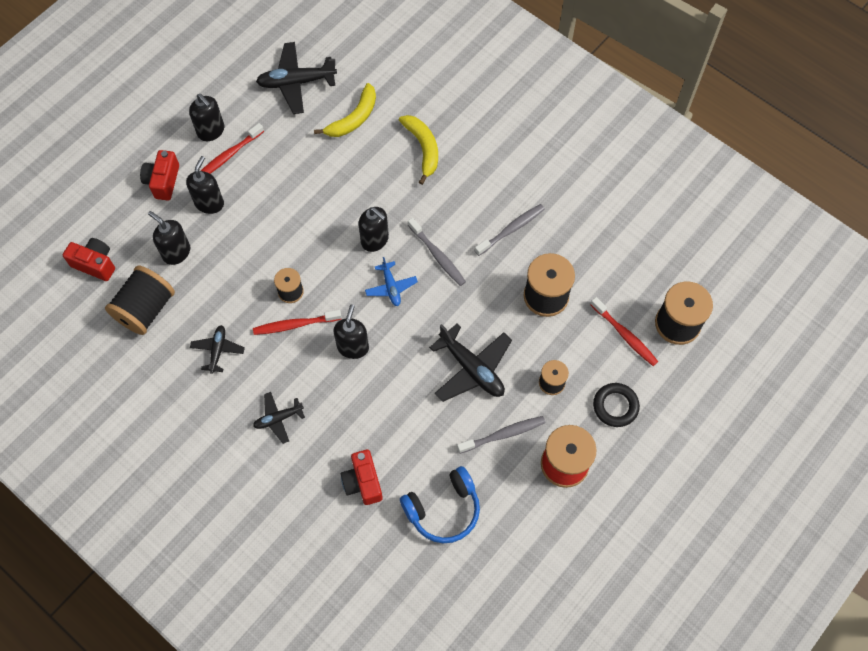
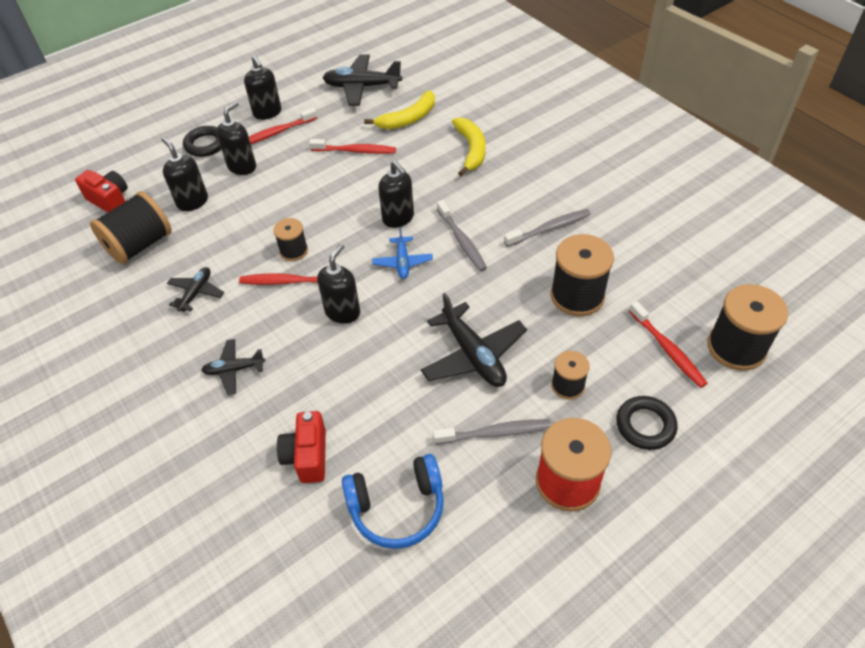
camera: 15 degrees right, 15 degrees down
red camera [140,150,179,200] -> black ring [183,126,221,157]
none -> red toothbrush [309,139,396,154]

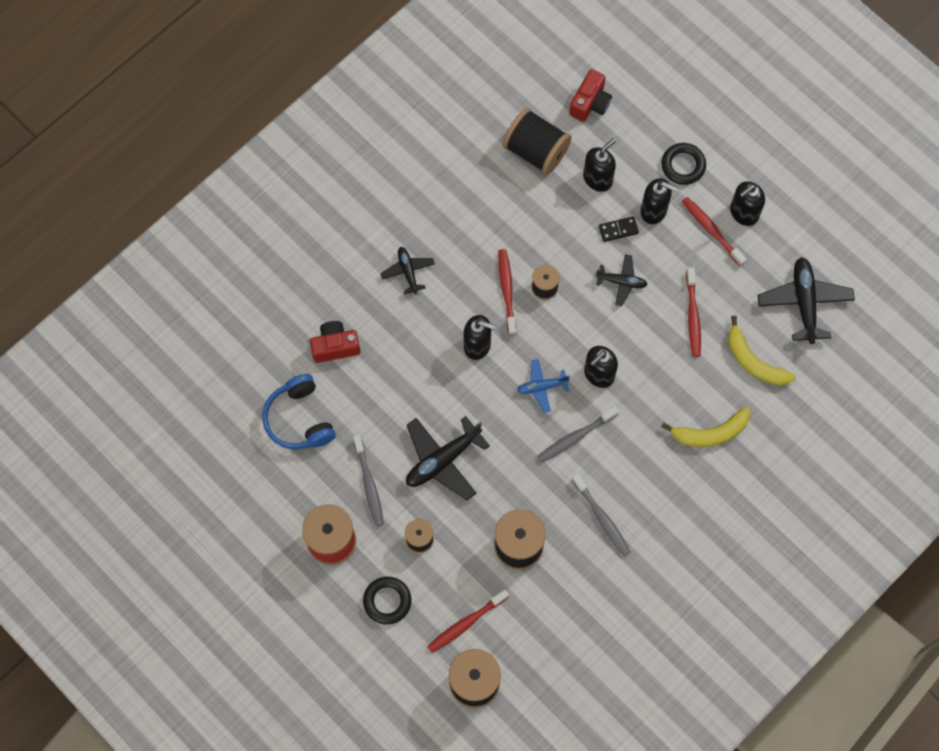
camera: 80 degrees right, 20 degrees up
black plane [167,267,224,312] -> black plane moved to [596,254,648,306]
none -> black domino [599,216,639,242]

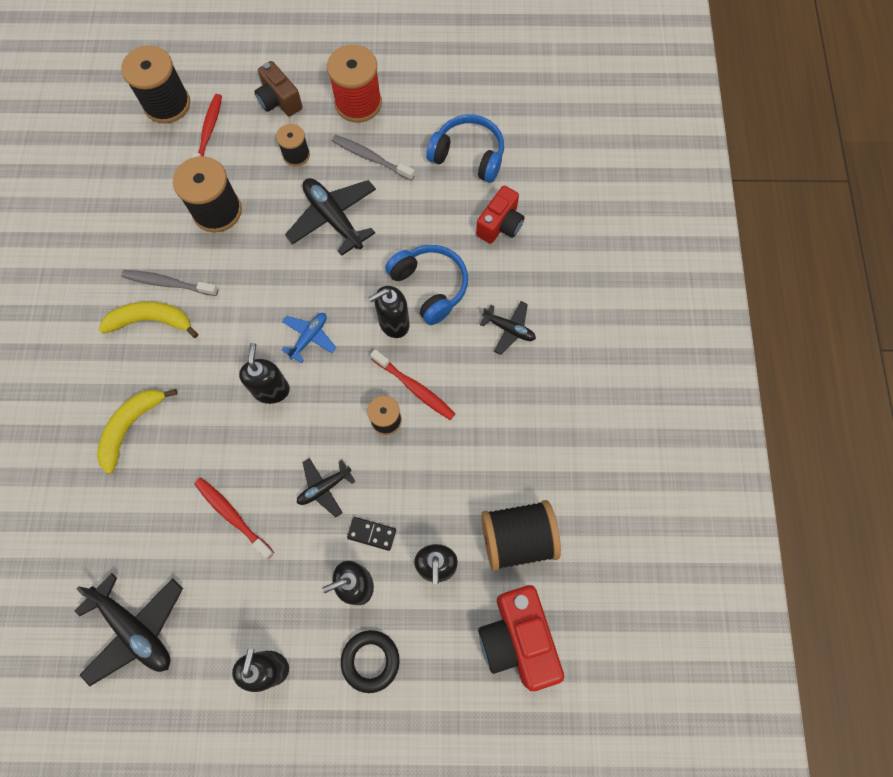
camera: 135 degrees right, 0 degrees up
black ring [363,577,411,625] -> brown camera [254,61,303,117]
black plane [406,416,490,501] -> black plane turned 45 degrees counterclockwise [285,178,376,256]
grey toothbrush [537,407,619,463] -> none
red camera [569,69,612,122] -> red camera [478,585,564,691], size x1.53
black domino [599,216,639,242] -> black domino turned 75 degrees clockwise [347,517,396,551]
red toothbrush [682,197,747,266] -> none
yellow banana [728,316,796,386] -> yellow banana moved to [99,301,198,338]
none -> blue headphones [385,245,468,325]

